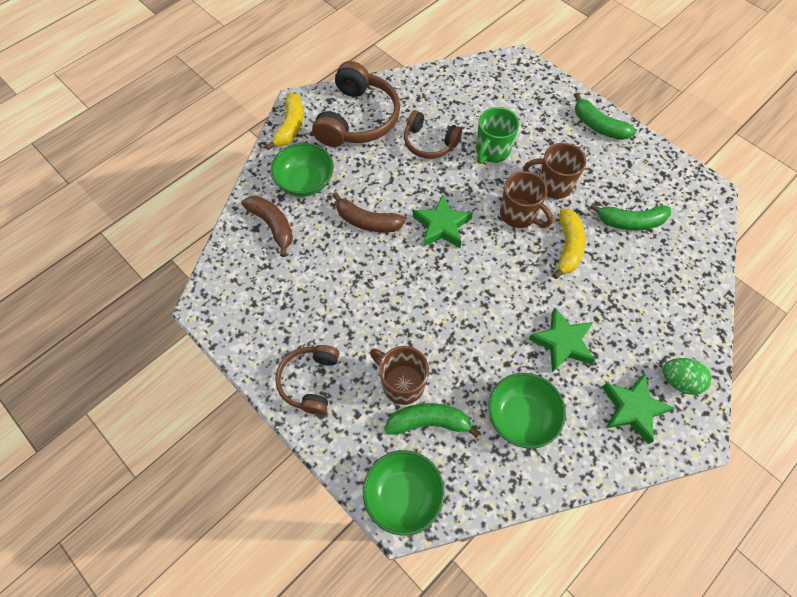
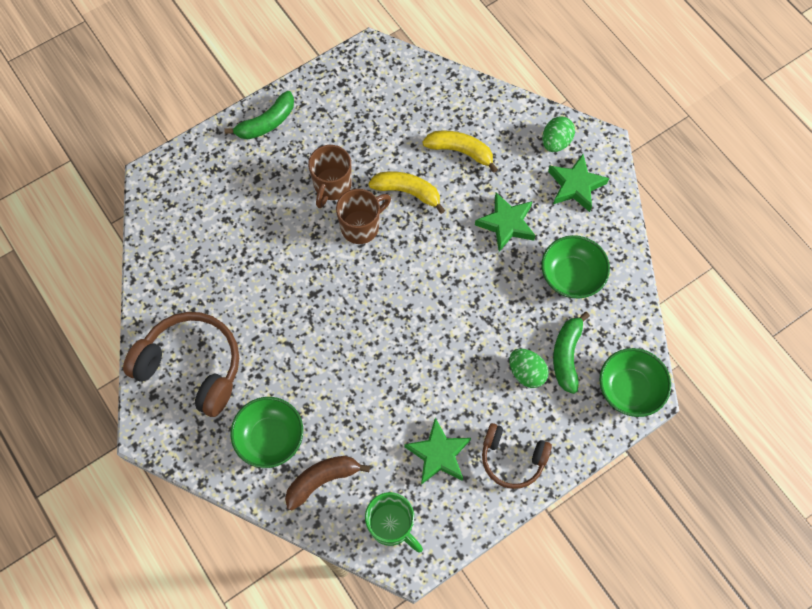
camera: 80 degrees left, 5 degrees up
yellow banana [266,93,304,150] -> yellow banana moved to [422,131,498,173]
brown banana [332,192,406,233] -> none
brown mug [370,346,429,405] -> green egg [509,349,548,388]
brown headphones [404,110,462,159] -> none
green star [413,194,473,248] -> green star moved to [404,418,471,485]
green mug [476,107,519,164] -> green mug moved to [365,492,423,553]
green banana [590,204,671,230] -> none

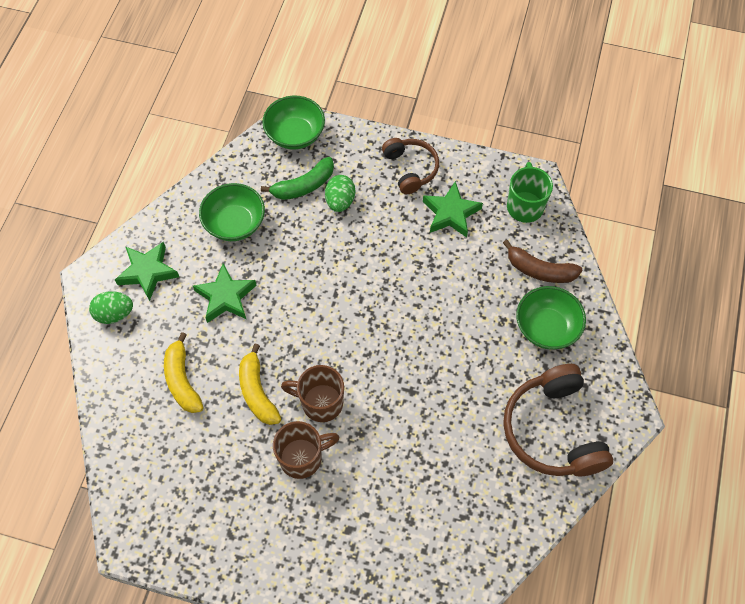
camera: 130 degrees left, 5 degrees down
green banana [224,91,294,139] -> none

